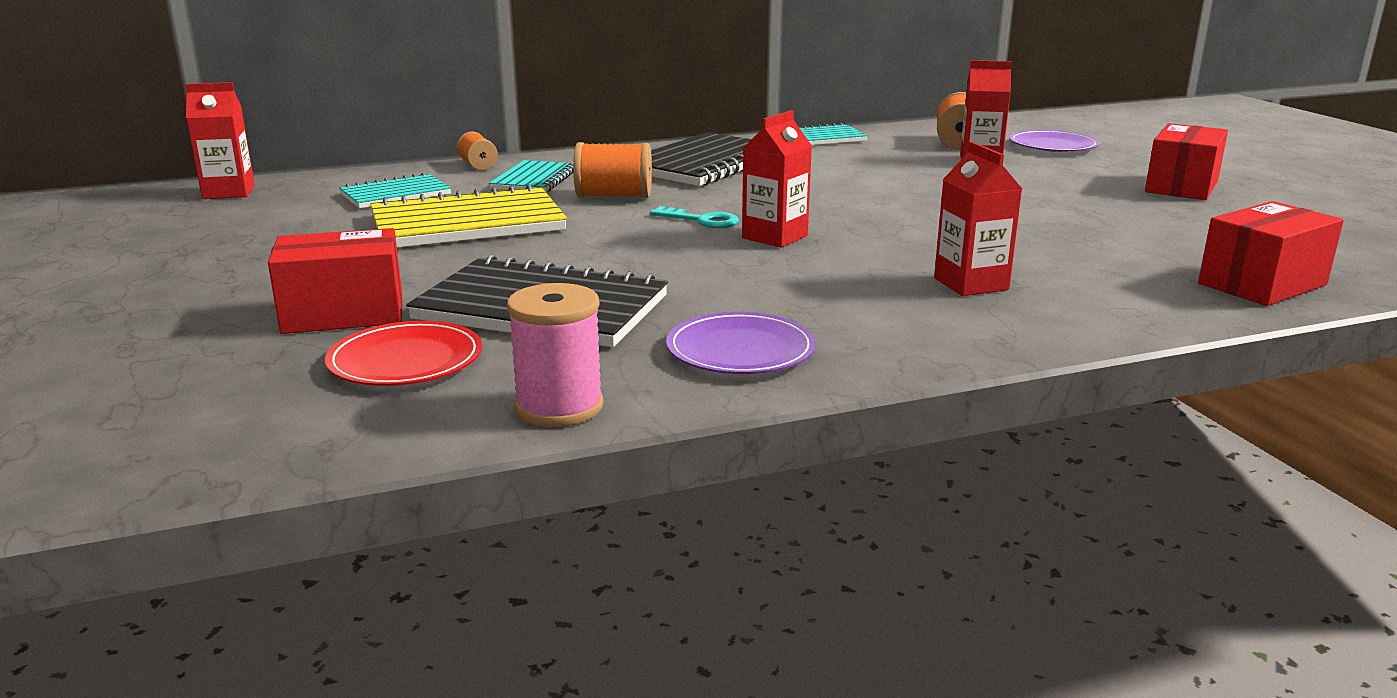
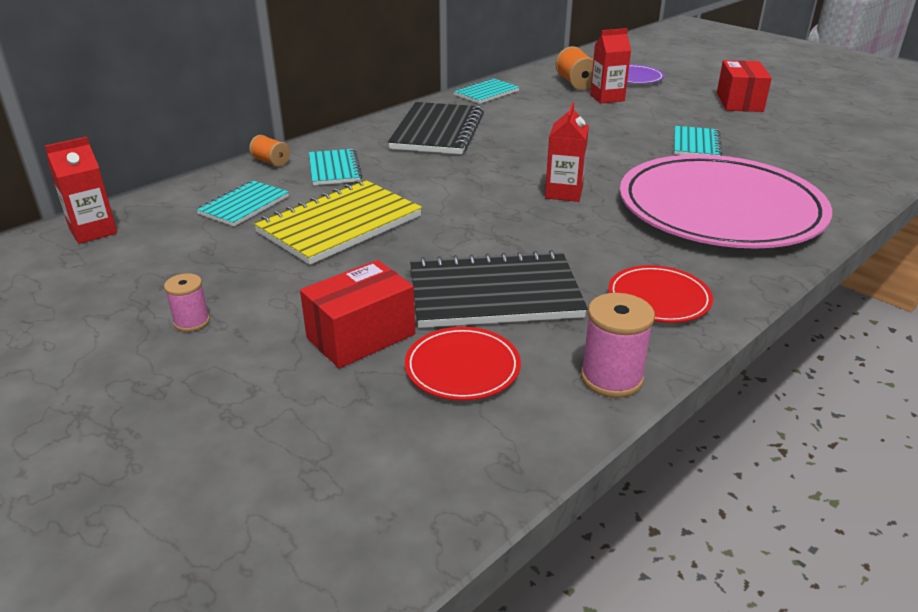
camera: 25 degrees left, 10 degrees up
orange spool [573,142,652,198] -> none
turquoise key [650,206,739,228] -> none
purple plate [666,312,816,374] -> red plate [608,265,713,323]
red carton [934,142,1022,296] -> pink plate [620,154,832,249]
red box [1198,201,1344,306] -> none
none -> pink spool [164,273,210,332]
none -> turquoise notebook [674,126,722,156]

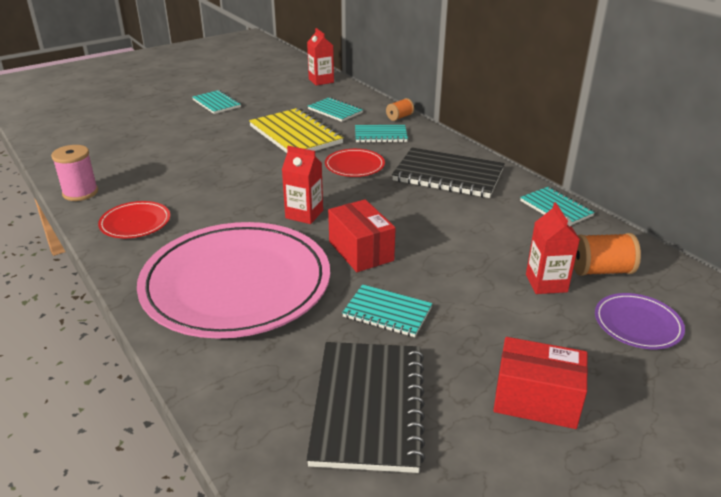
camera: 100 degrees right, 0 degrees up
pink spool [164,273,210,332] -> turquoise notebook [193,90,241,114]
red box [300,260,415,368] -> red box moved to [328,199,396,272]
red plate [405,327,521,400] -> red plate moved to [325,149,385,177]
black notebook [410,250,588,328] -> black notebook moved to [306,342,425,473]

